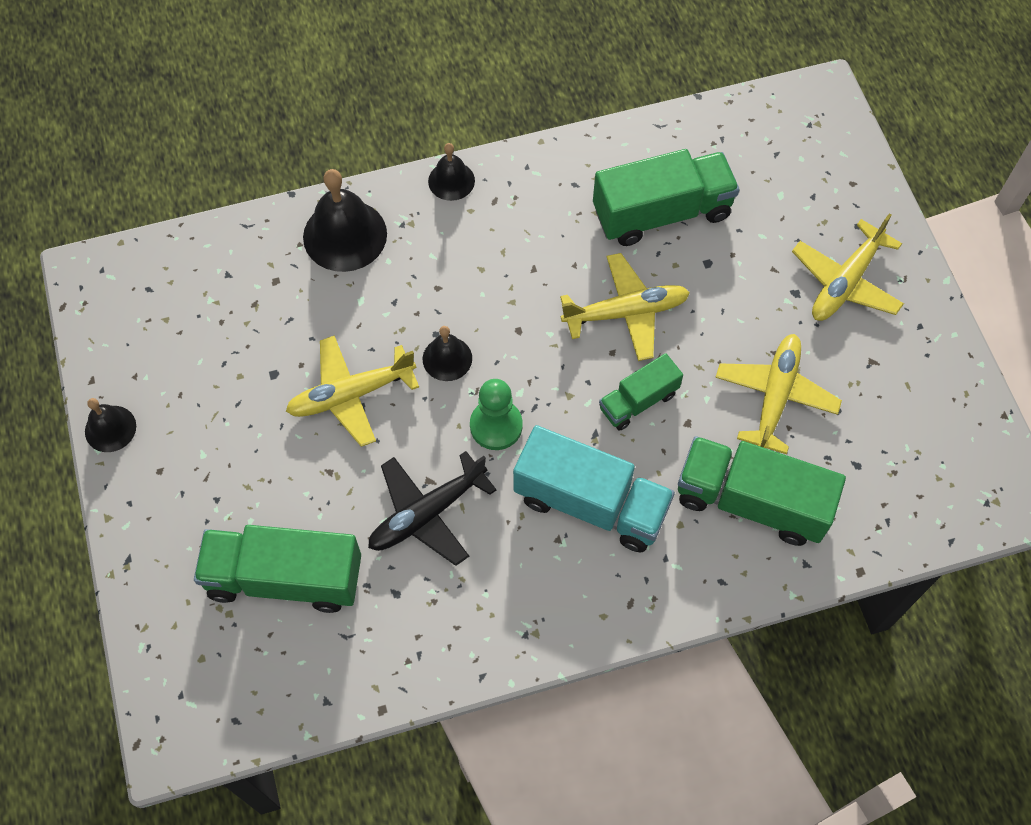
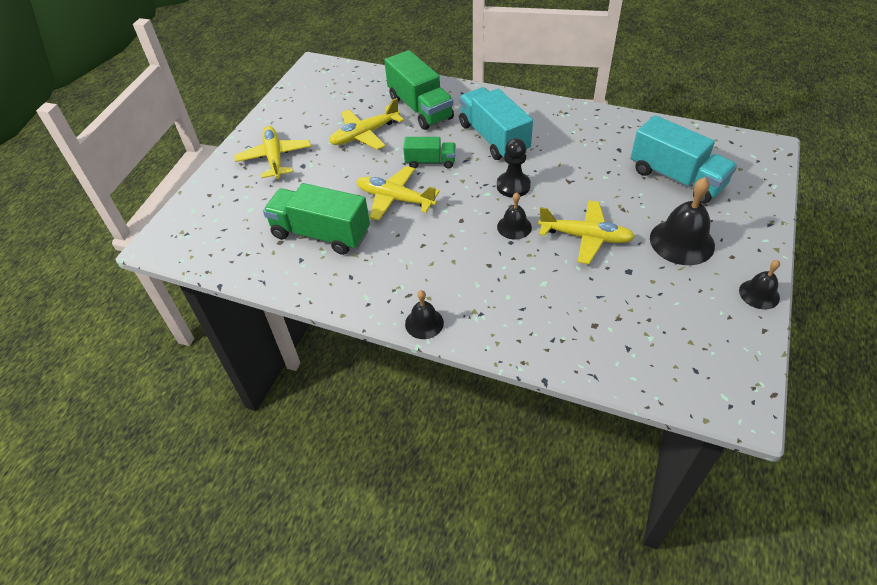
camera: 140 degrees left, 15 degrees down
green truck [194,525,361,613] -> turquoise truck [631,115,737,204]
black bell [303,169,387,272] -> black bell moved to [650,177,715,265]
black plane [368,451,497,566] -> none
green pawn [470,379,523,450] -> black pawn [497,138,531,198]
yellow plane [792,214,904,321] -> yellow plane turned 90 degrees counterclockwise [234,126,311,179]

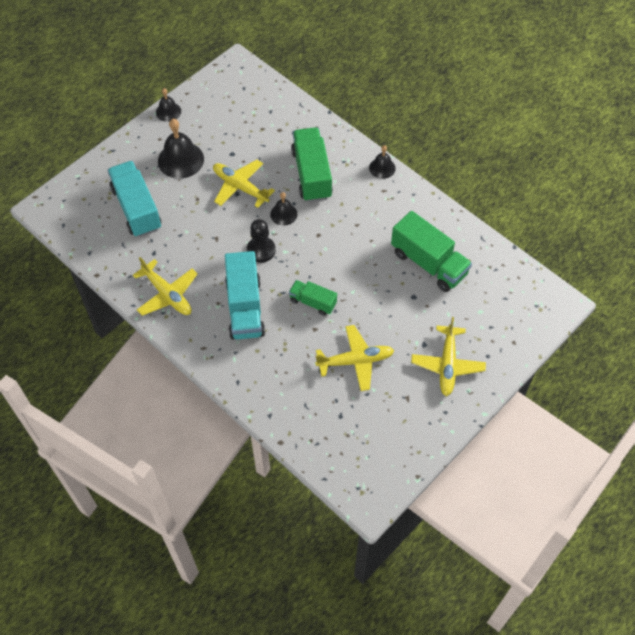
camera: 160 degrees left, 10 degrees up
yellow plane [356,166,440,221] -> yellow plane moved to [133,257,198,316]
green truck [384,50,454,130] -> green truck moved to [291,127,333,202]

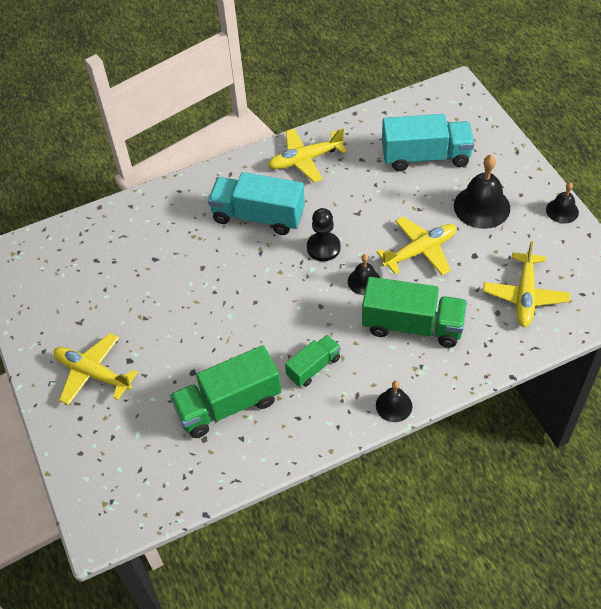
camera: 115 degrees right, 5 degrees down
green truck [289,280,337,316] -> green truck moved to [285,335,341,387]
yellow plane [315,325,394,391] -> yellow plane moved to [483,241,570,327]

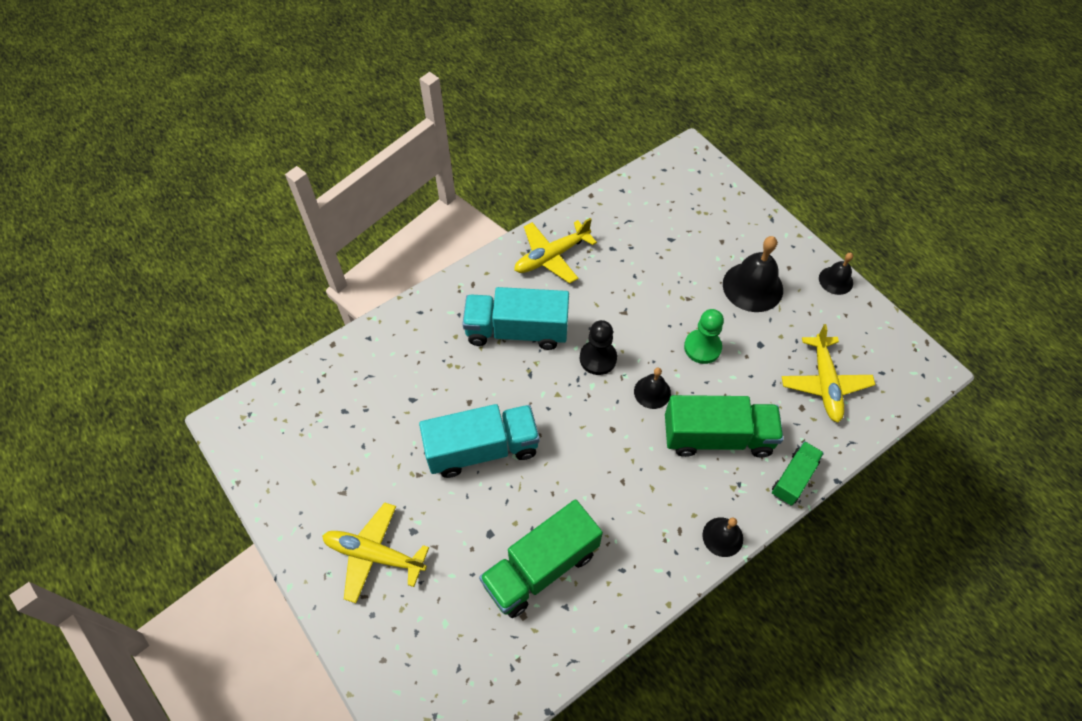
camera: 15 degrees left, 5 degrees up
green truck [285,335,341,387] -> green truck moved to [772,441,824,506]
yellow plane [377,216,456,275] -> green pawn [684,309,724,364]
turquoise truck [382,114,474,171] -> turquoise truck moved to [419,404,540,478]

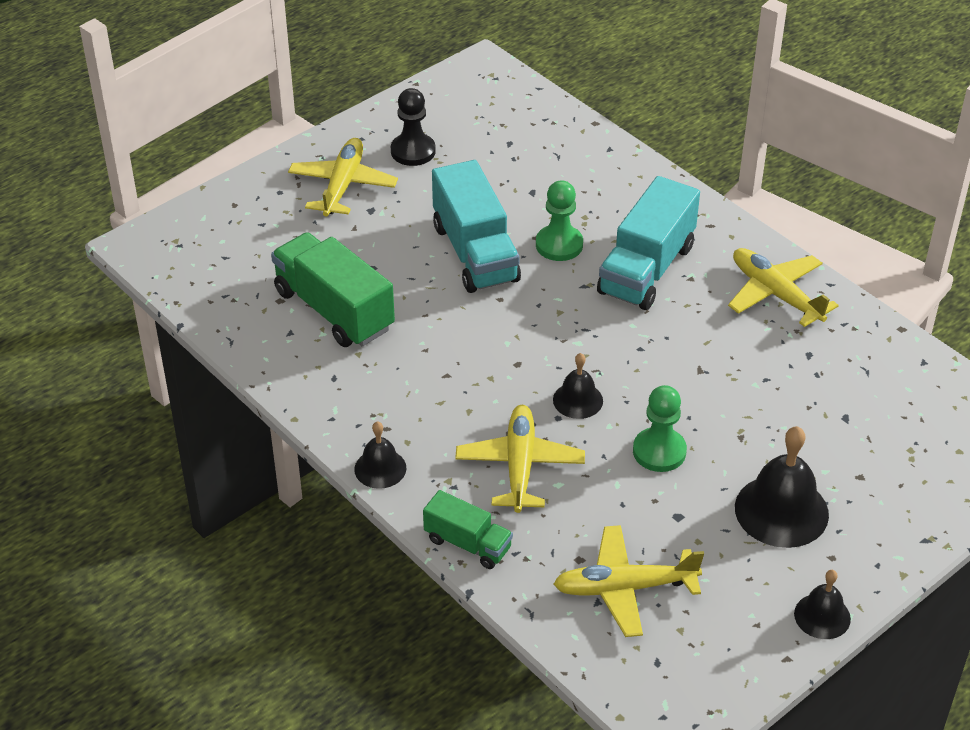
camera: 85 degrees right, 15 degrees down
turquoise truck [462,287,569,350] -> turquoise truck turned 150 degrees counterclockwise [597,176,700,310]
black pawn [580,320,617,375] -> black pawn moved to [391,88,436,166]
green truck [665,395,784,457] -> yellow plane [455,405,585,513]
none -> green pawn [536,180,583,261]

